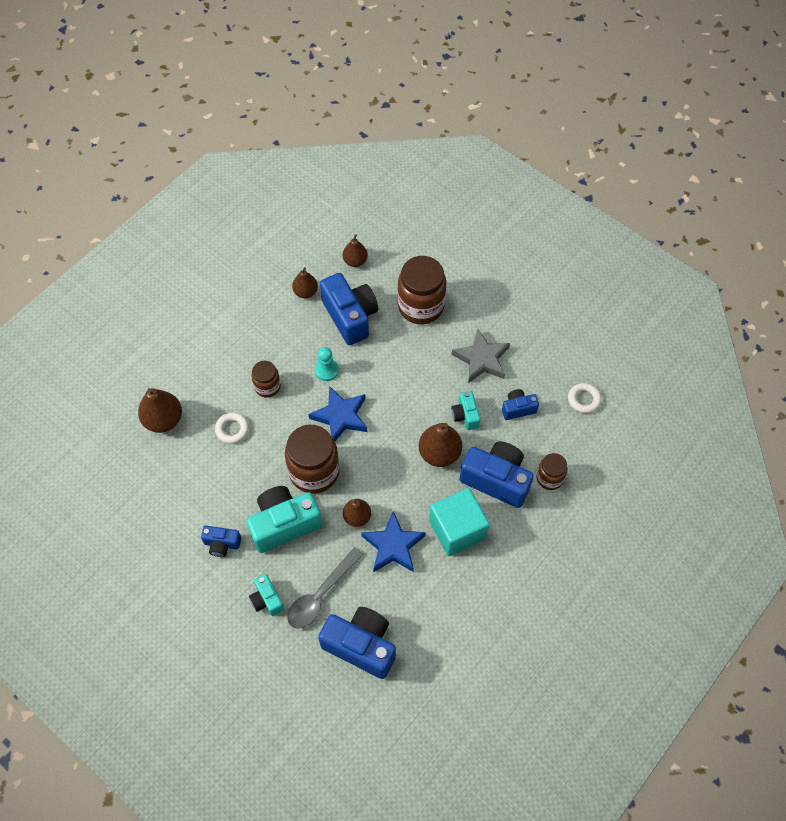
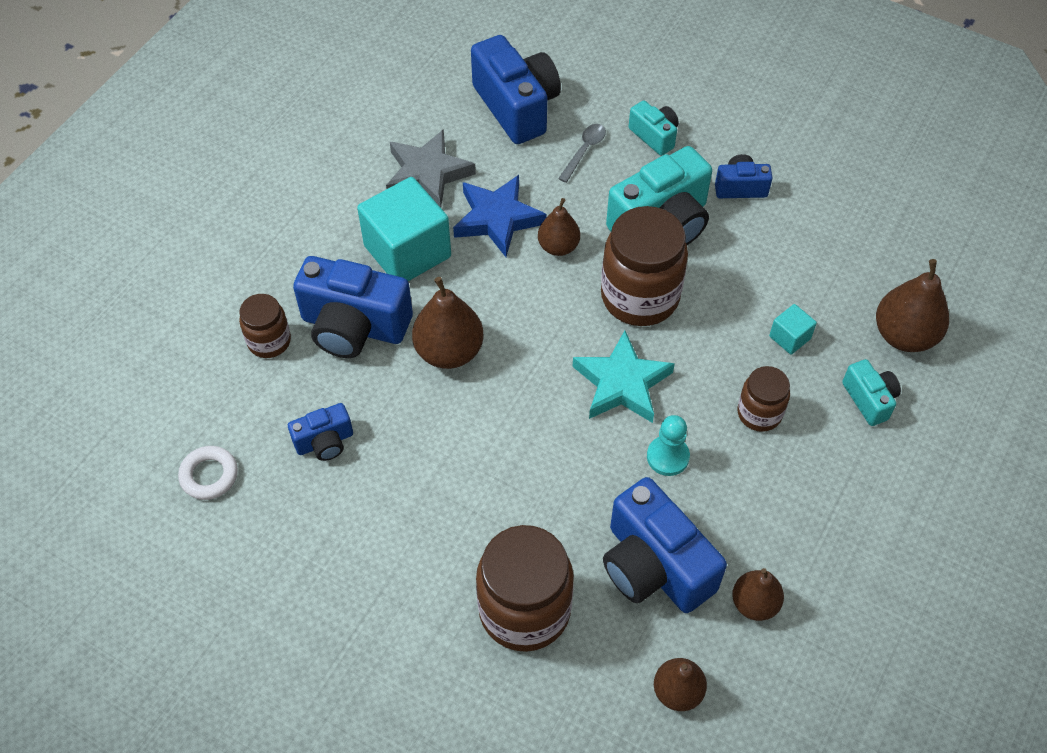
camera: 170 degrees right, 5 degrees down
white ring [215,413,249,444] -> turquoise cube [769,304,817,355]
grey spoon [287,547,363,629] -> grey spoon [558,124,606,183], size x0.57
blue star [309,386,367,441] -> turquoise star [572,330,675,423]
blue camera [318,607,396,679] -> blue camera turned 135 degrees counterclockwise [471,35,561,144]
turquoise camera [451,391,480,430] -> turquoise camera moved to [842,359,901,426]
grey star [452,328,510,383] -> grey star moved to [386,129,476,208]

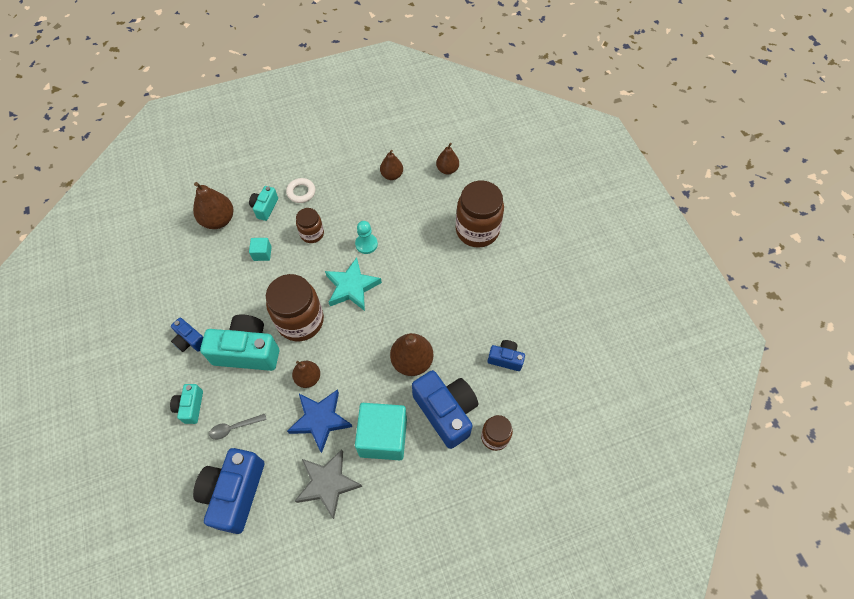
camera: 140 degrees left, 5 degrees up
white ring [178,446,238,500] -> white ring moved to [286,178,315,203]
blue camera [603,477,727,613] -> none

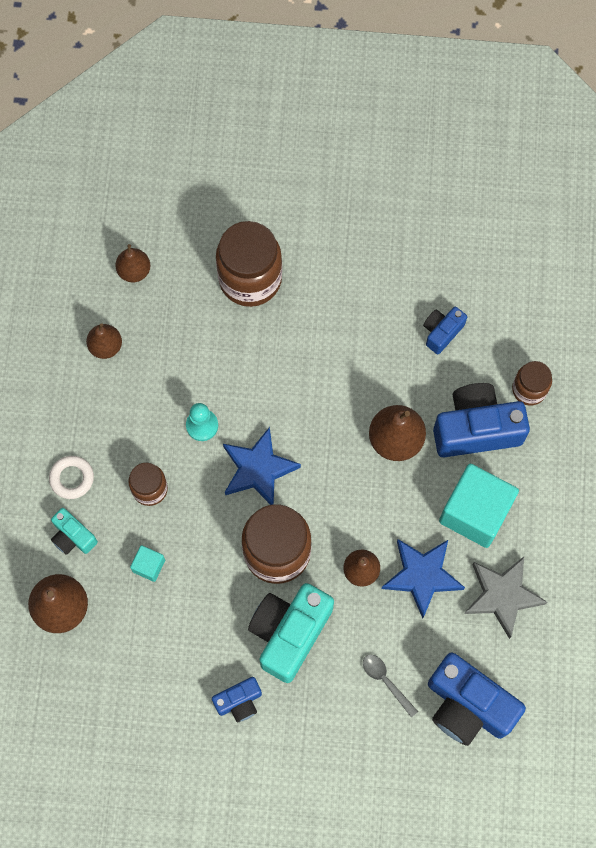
camera: 65 degrees left, 10 degrees up
turquoise camera [170,384,203,424] -> none
grey spoon [209,414,267,440] -> grey spoon turned 135 degrees clockwise [363,655,418,717]
turquoise star [325,257,382,311] -> blue star [223,427,301,505]

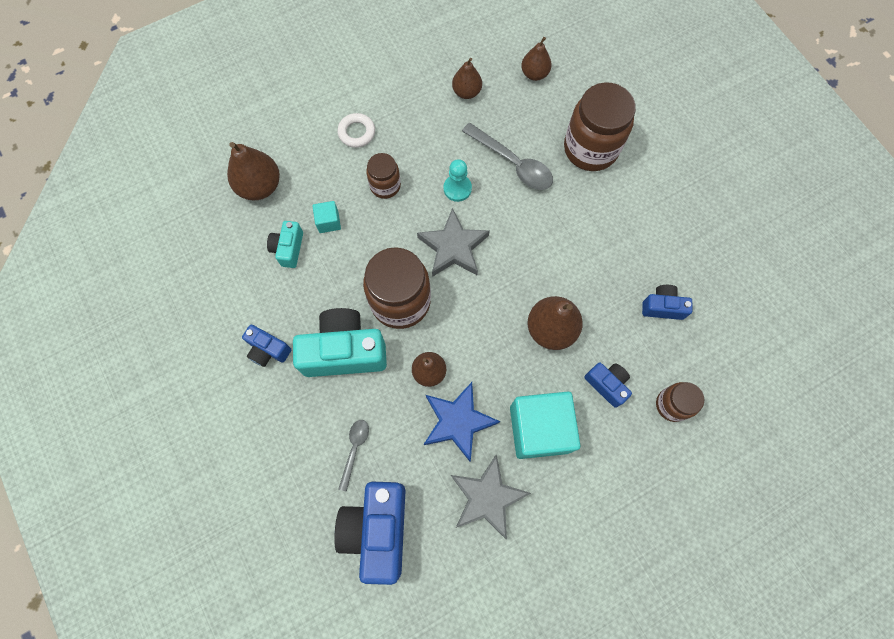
camera: 55 degrees right, 0 degrees up
turquoise camera [51,508,98,555] -> turquoise camera moved to [267,221,303,268]
blue star [223,427,301,505] -> grey star [417,208,490,277]
blue camera [433,383,530,457] -> blue camera [584,363,632,408], size x0.52
none -> grey spoon [462,123,553,190]

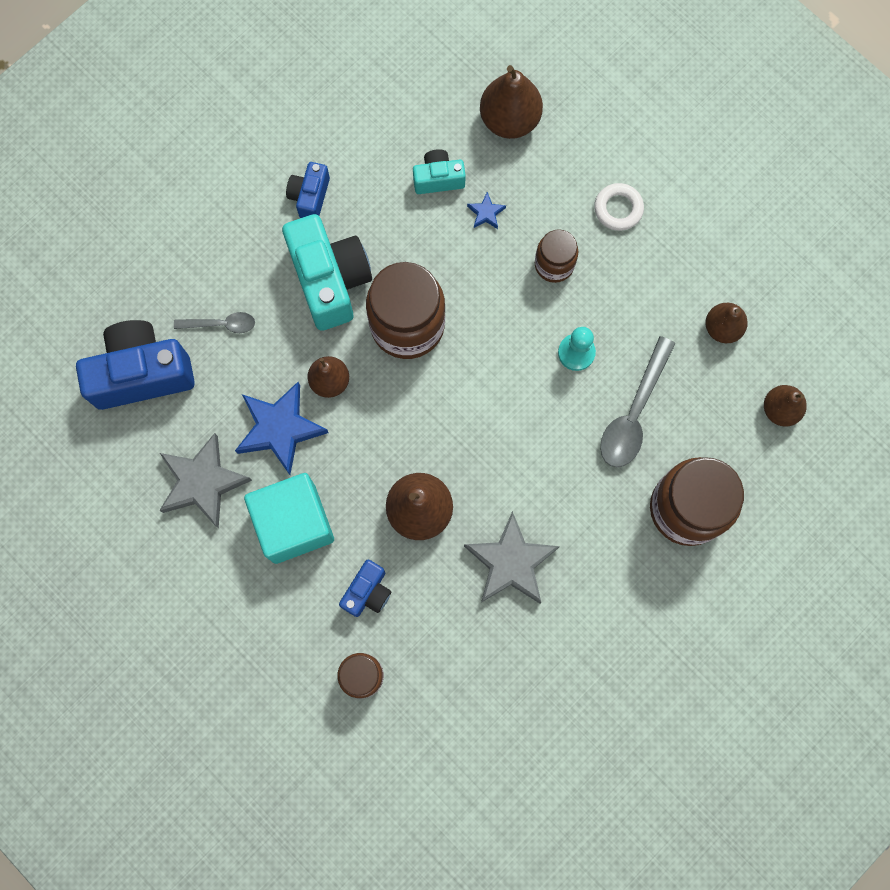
camera: 75 degrees right, 5 degrees up
turquoise cube [313,201,341,233] -> blue star [467,192,506,229]
grey star [417,208,490,277] -> grey star moved to [464,511,560,604]
blue camera [642,285,692,320] -> none

